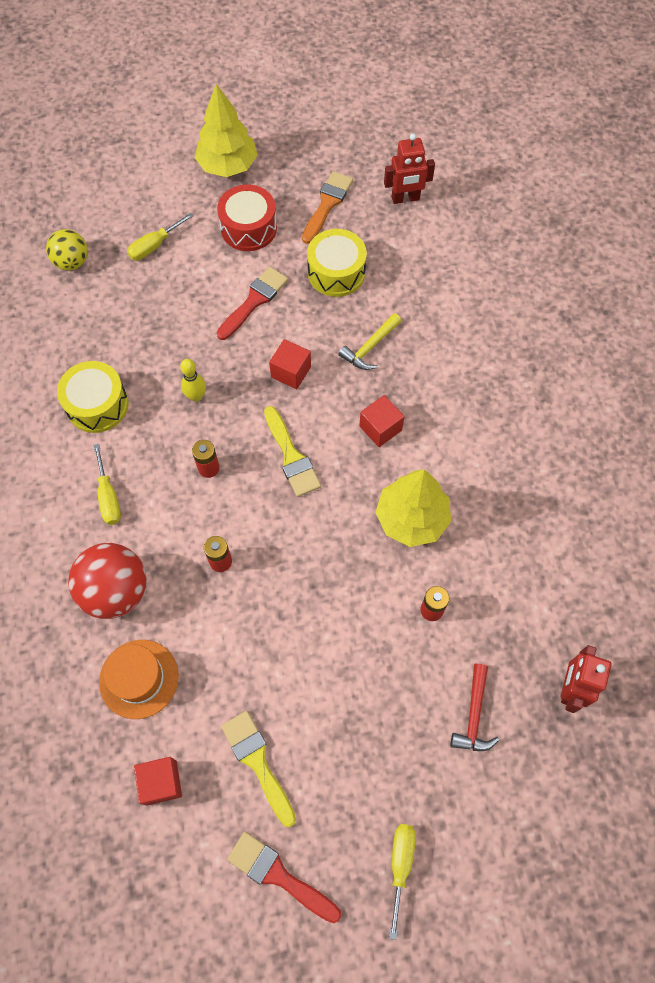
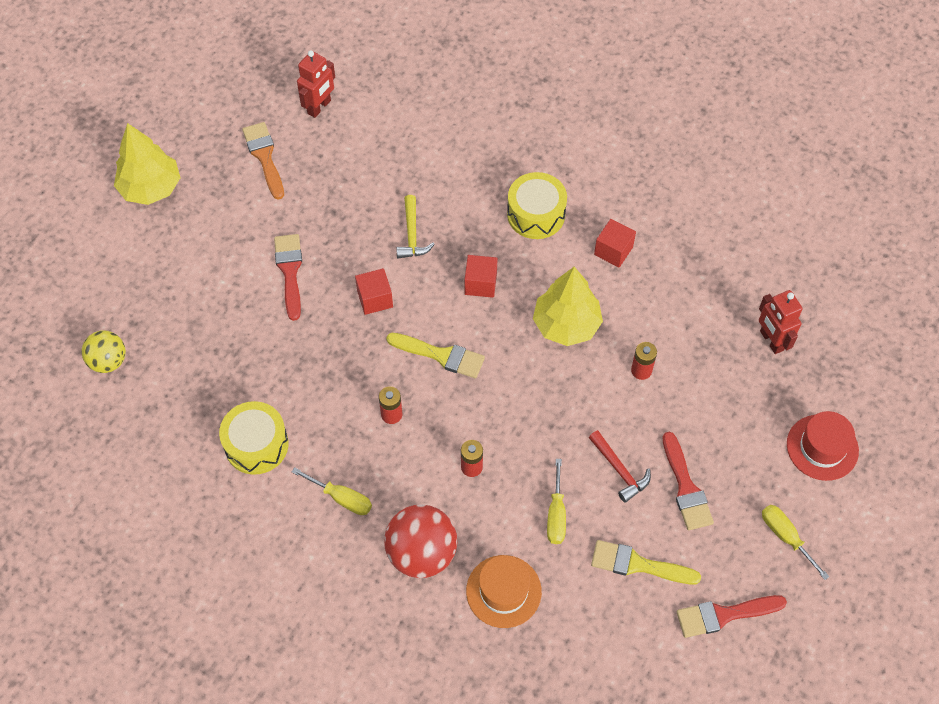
camera: 45 degrees left, 5 degrees down
yellow screwdriver [127,212,194,260] -> yellow screwdriver moved to [547,459,566,544]
red cube [134,757,182,806] -> red cube moved to [594,219,636,267]
yellow bowling pin [180,359,206,402] -> none
red drum [217,184,277,251] -> none
yellow drum [307,229,367,297] -> yellow drum moved to [507,172,567,239]
red hammer [451,664,499,751] -> red hammer moved to [589,430,651,503]
none -> red brush [662,432,714,530]
none -> red hat [787,411,859,481]

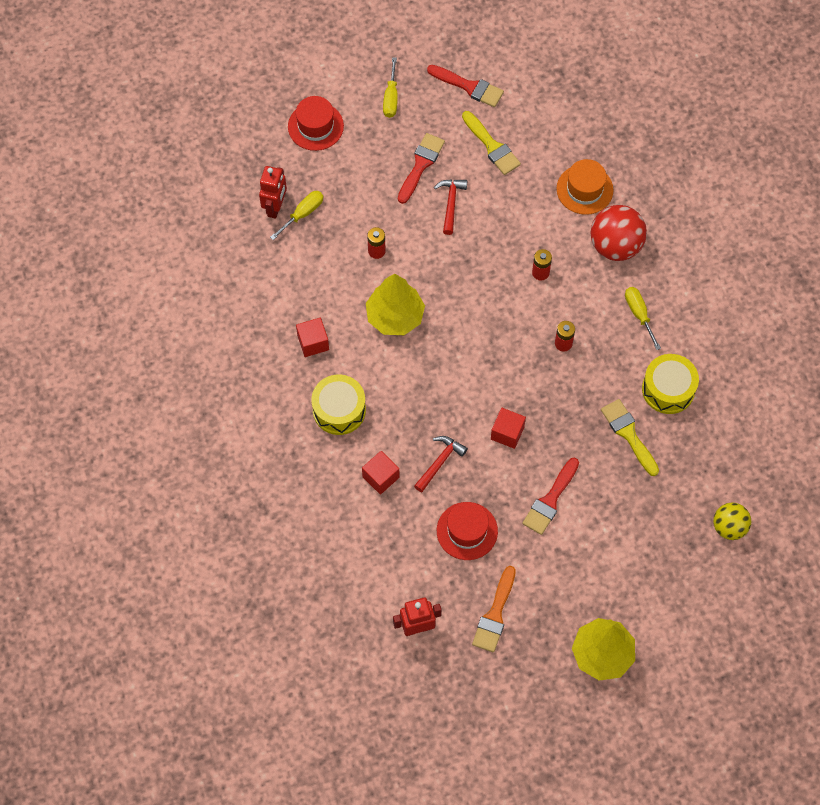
camera: 140 degrees left, 5 degrees up
yellow brush [386,333,485,378] -> yellow brush moved to [601,399,659,476]
yellow hammer [396,195,435,258] -> red hammer [414,436,468,492]
red cube [465,255,498,298] -> red cube moved to [362,451,399,495]
yellow screwdriver [547,459,566,544] -> yellow screwdriver moved to [270,191,324,240]
none -> red hat [437,502,498,560]

